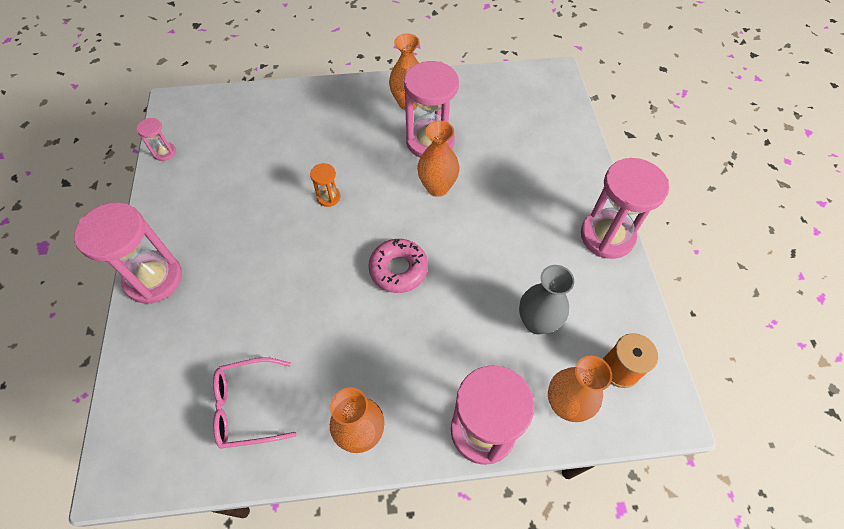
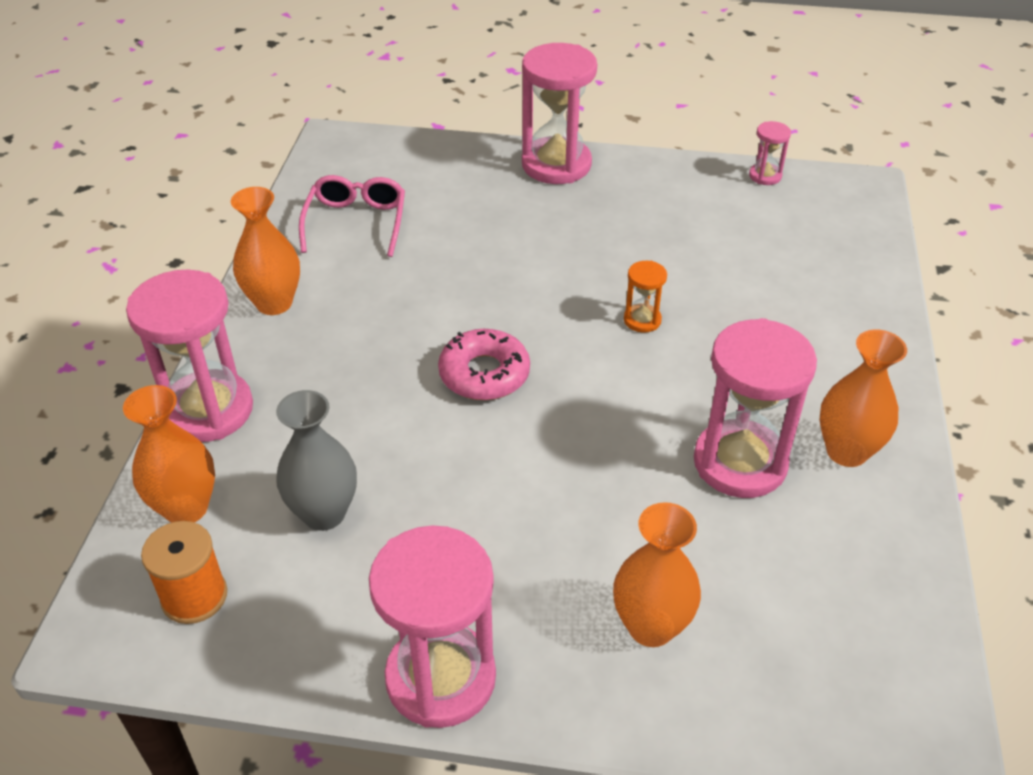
camera: 105 degrees right, 15 degrees down
orange vase [417,121,460,197] -> orange vase moved to [613,502,701,647]

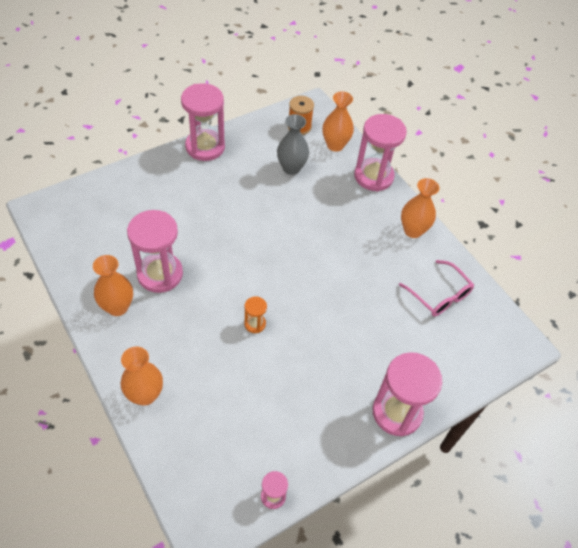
camera: 135 degrees right, 10 degrees up
pink donut [438,329,530,400] -> none
orange vase [613,502,701,647] -> orange vase moved to [121,346,163,406]

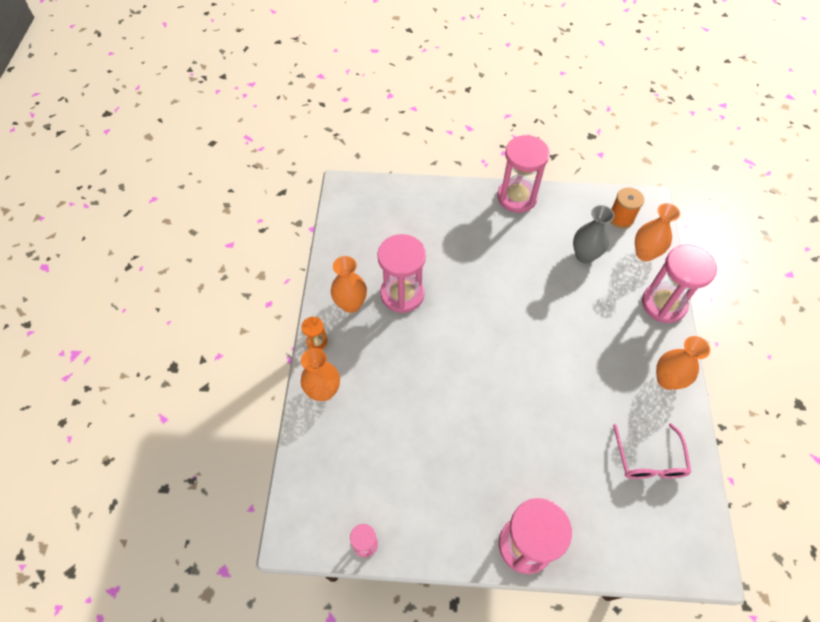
camera: 40 degrees right, 5 degrees up
orange hourglass [244,296,267,333] -> orange hourglass moved to [301,317,327,350]

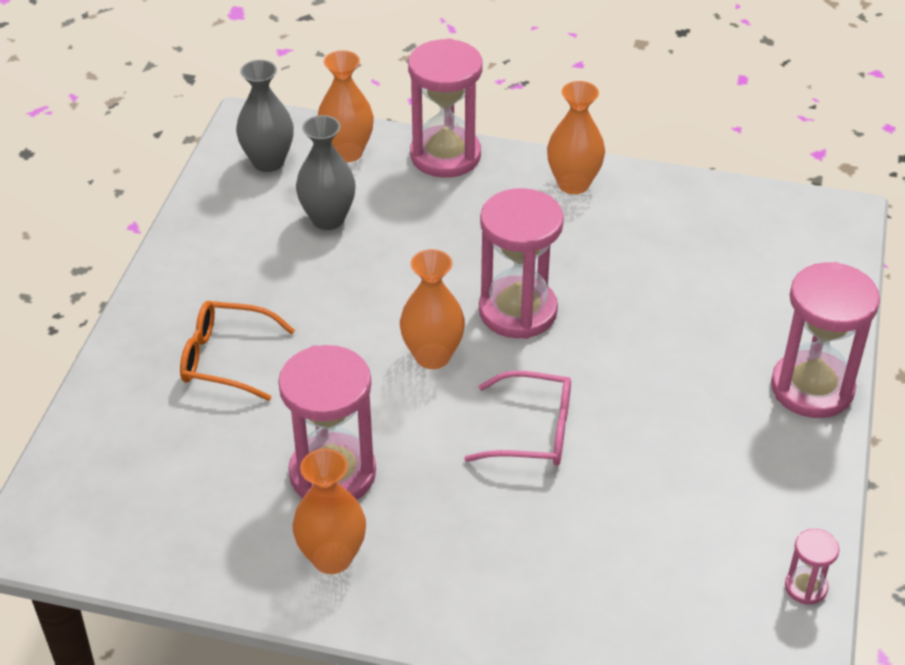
camera: 80 degrees left, 15 degrees down
orange hourglass [301,317,327,350] -> none
orange vase [301,348,340,401] -> orange vase moved to [400,249,465,369]
pink hourglass [497,135,550,213] -> pink hourglass moved to [479,188,564,339]
orange spool [610,187,644,229] -> grey vase [236,60,294,172]
pink glasses [613,423,691,479] -> pink glasses moved to [464,371,571,466]
none -> orange glasses [180,301,295,401]

